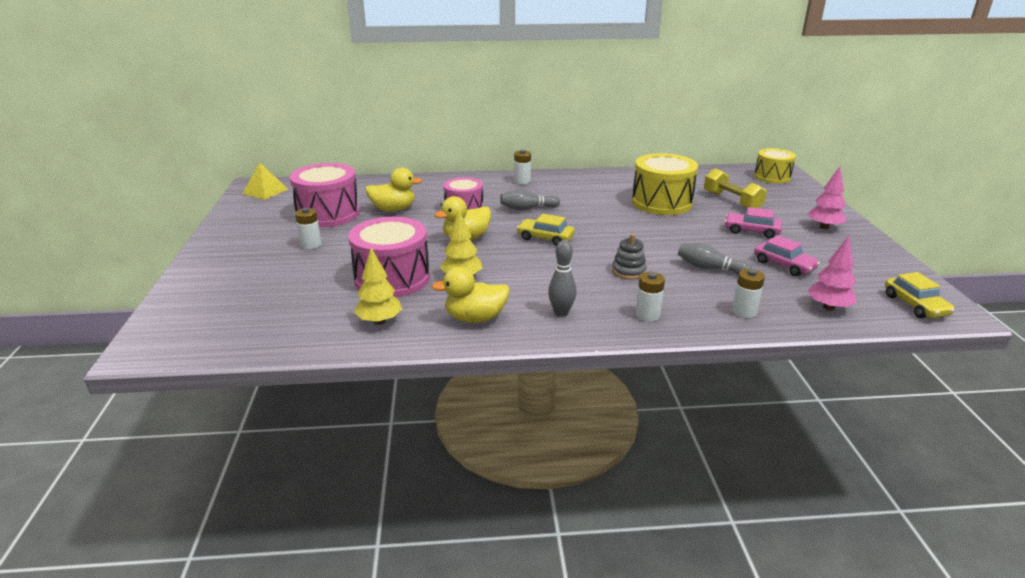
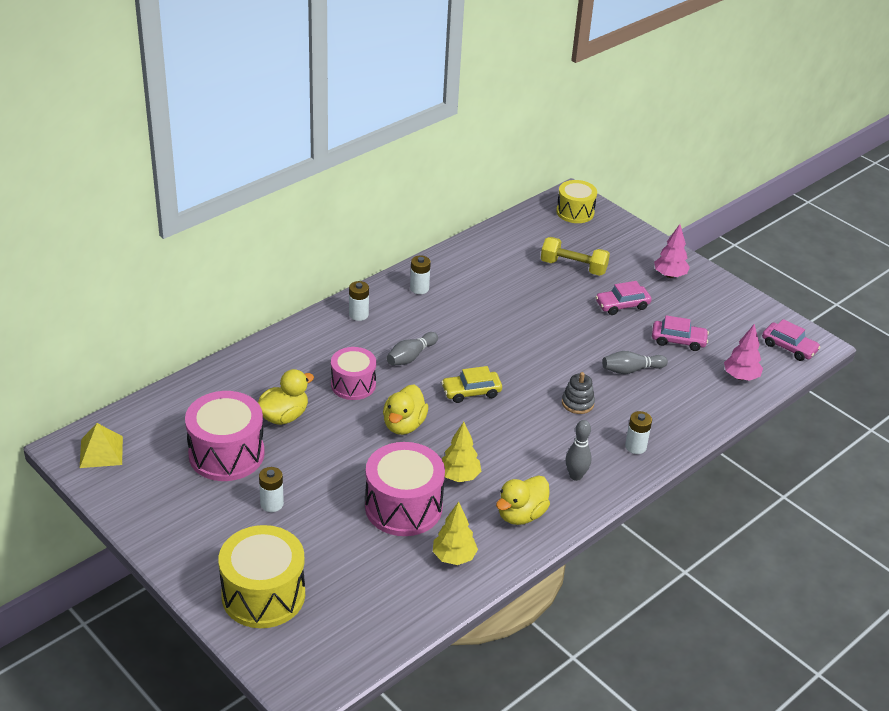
camera: 40 degrees left, 10 degrees up
yellow drum [632,153,698,215] -> yellow drum moved to [219,525,305,628]
white battery [732,269,765,318] -> white battery moved to [410,256,431,294]
yellow car [885,272,955,318] -> pink car [762,319,821,361]

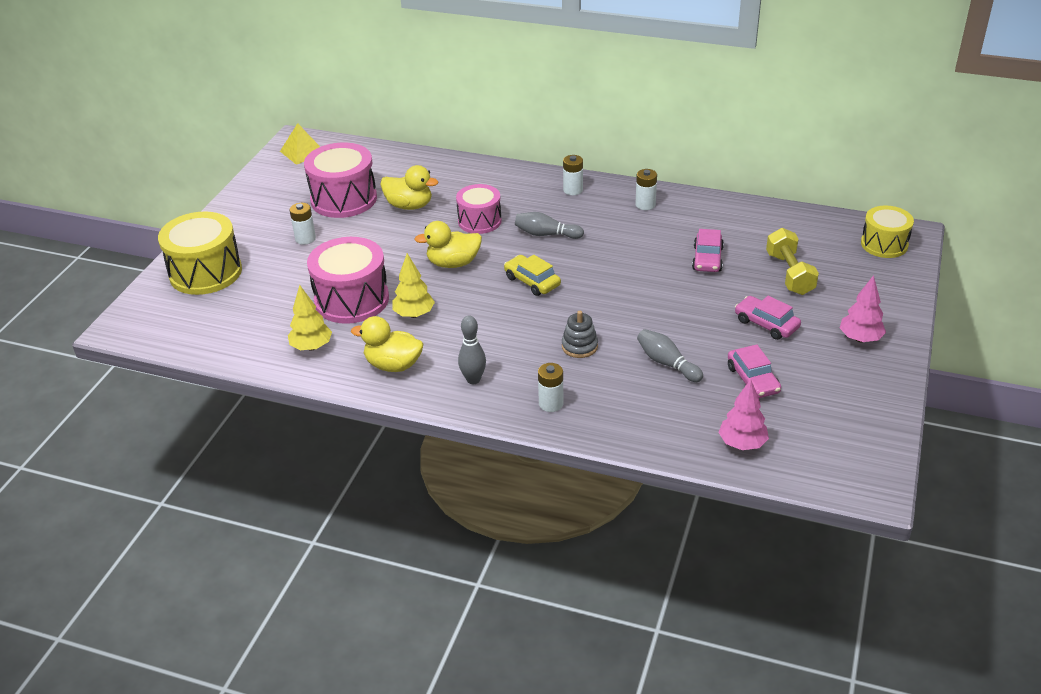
camera: 65 degrees right, 0 degrees up
pink car [762,319,821,361] -> pink car moved to [692,229,724,272]

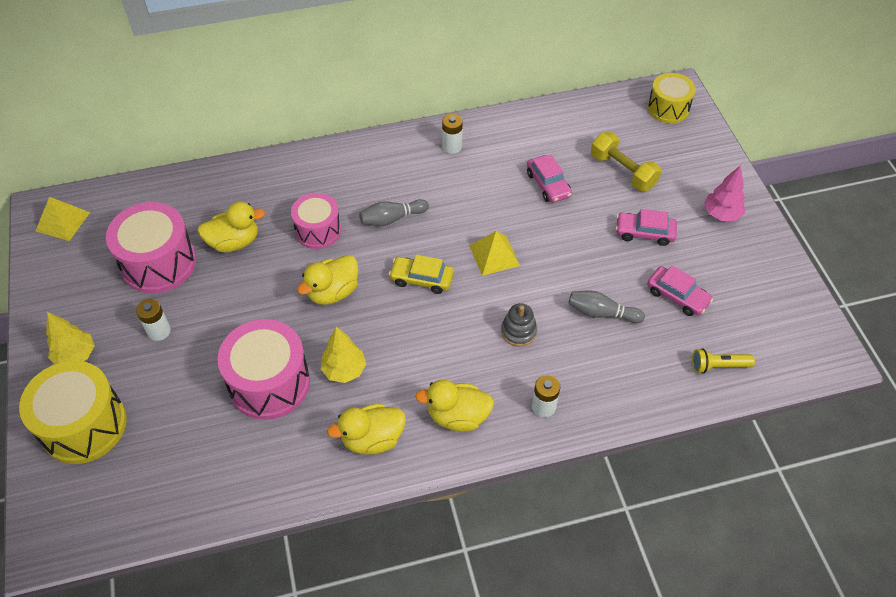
camera: 35 degrees left, 15 degrees up
yellow tree [288,285,332,351] -> yellow tree moved to [46,312,95,364]
grey bowling pin [458,316,486,384] -> yellow duck [415,380,494,432]
white battery [563,155,583,195] -> none
pink tree [718,379,769,450] -> yellow flashlight [692,349,755,374]
none -> yellow pyramid [469,231,520,276]

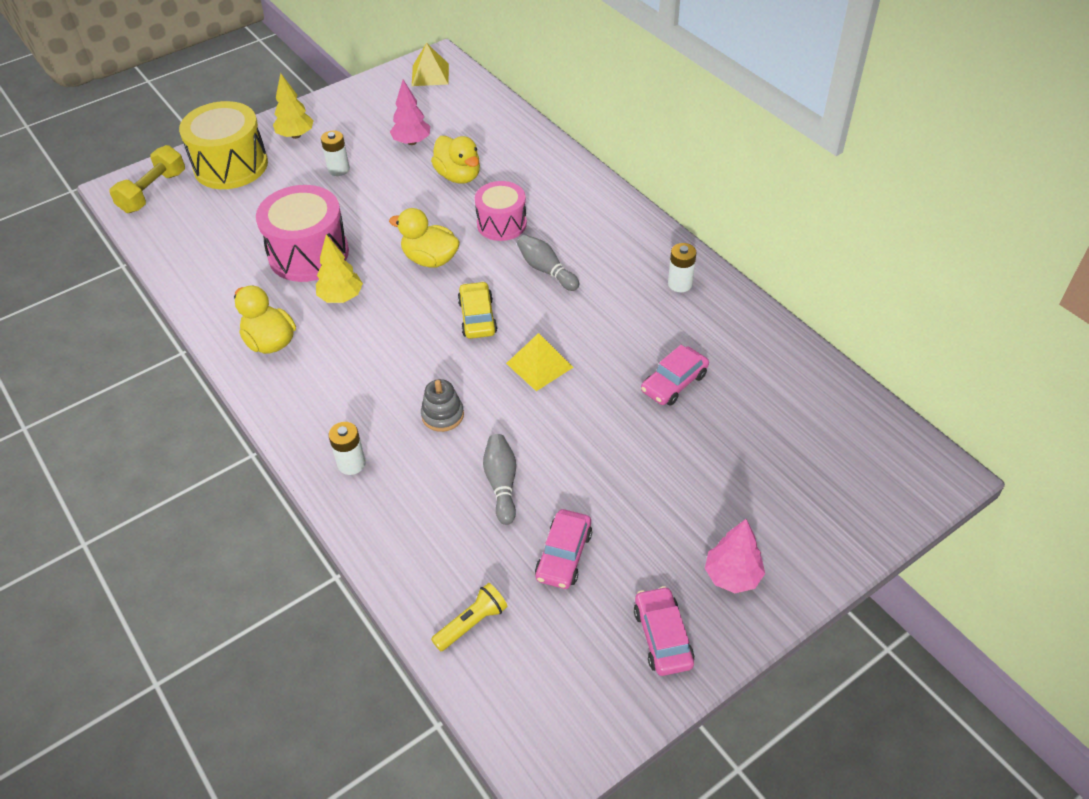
camera: 70 degrees right, 5 degrees down
pink drum [106,202,196,294] -> pink tree [390,80,430,145]
yellow duck [415,380,494,432] -> none
yellow dumbbell [591,132,662,191] -> yellow dumbbell moved to [110,145,185,213]
pink car [616,209,677,246] -> pink car moved to [634,586,694,676]
yellow drum [648,73,696,123] -> none
yellow flashlight [692,349,755,374] -> yellow flashlight turned 75 degrees clockwise [431,583,508,652]

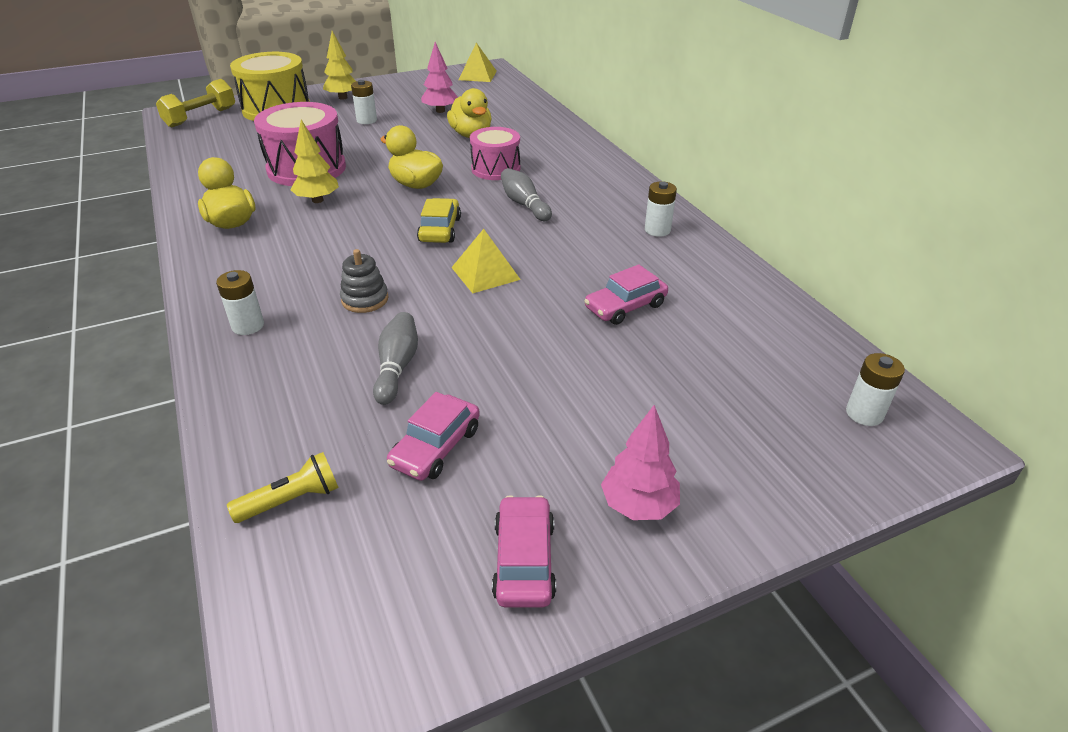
camera: 10 degrees right, 10 degrees down
none -> white battery [846,353,905,426]

